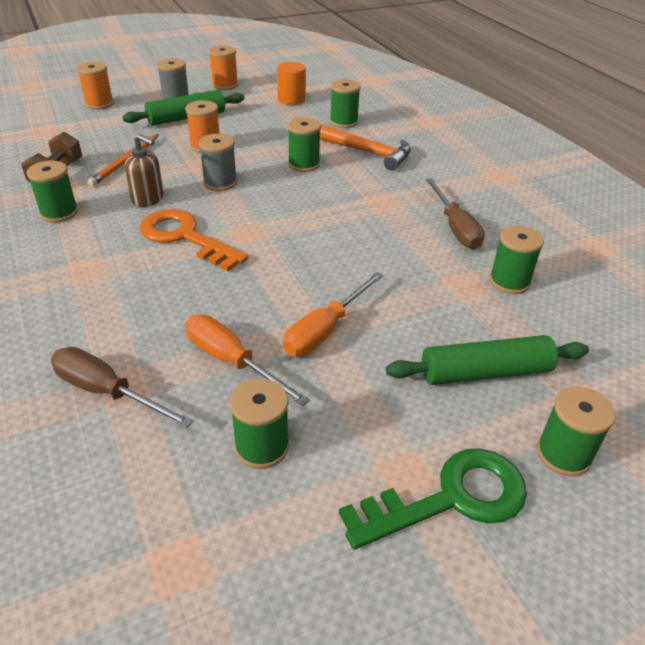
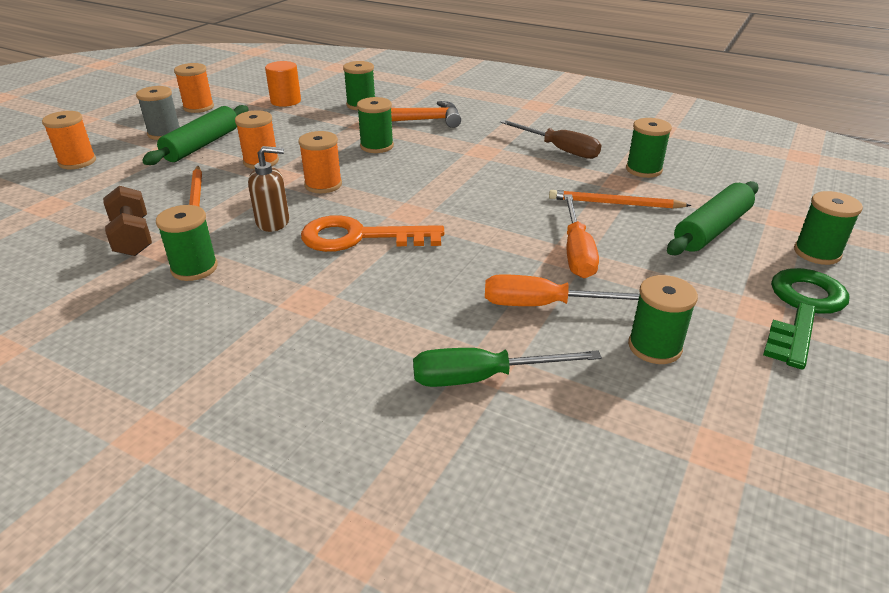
camera: 35 degrees left, 5 degrees down
brown screwdriver [51,347,194,428] -> green screwdriver [413,348,602,387]
grey spool [199,134,237,191] -> orange spool [298,131,342,193]
none -> orange pencil [549,190,692,209]

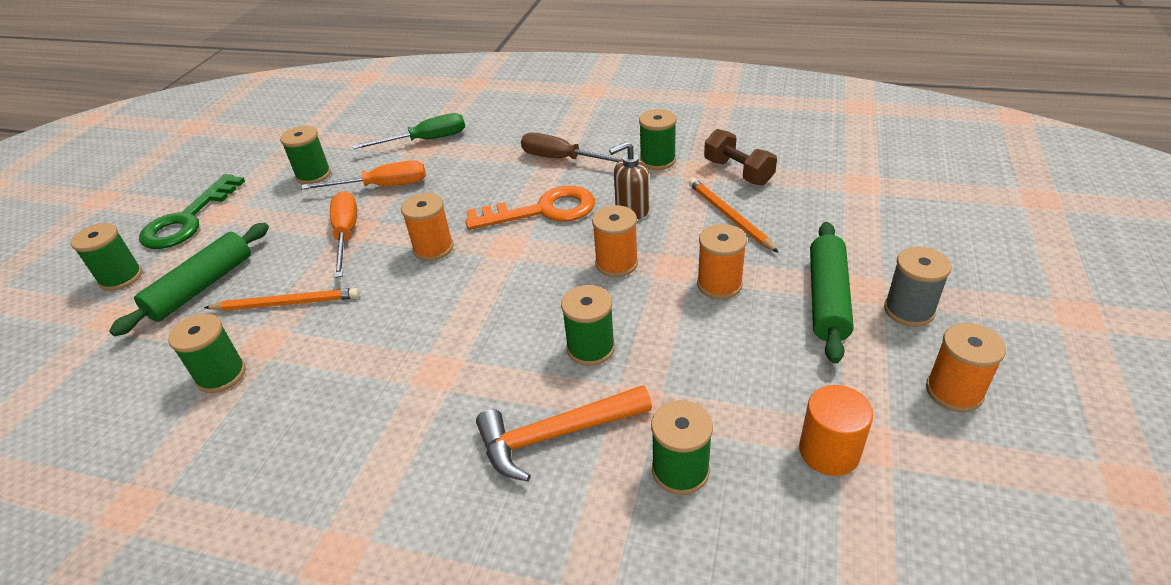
camera: 170 degrees right, 5 degrees up
orange spool [42,111,96,169] -> orange spool moved to [401,193,454,261]
brown screwdriver [500,120,602,159] -> brown screwdriver moved to [521,132,623,162]

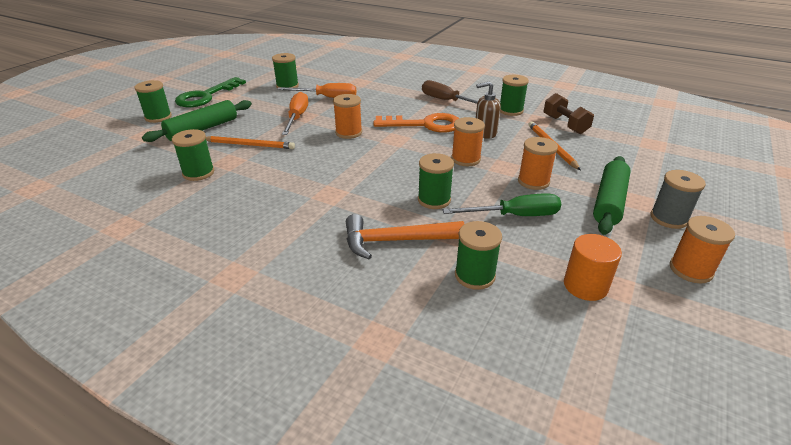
camera: 10 degrees right, 5 degrees down
green screwdriver [352,113,465,149] -> green screwdriver moved to [442,193,561,216]

